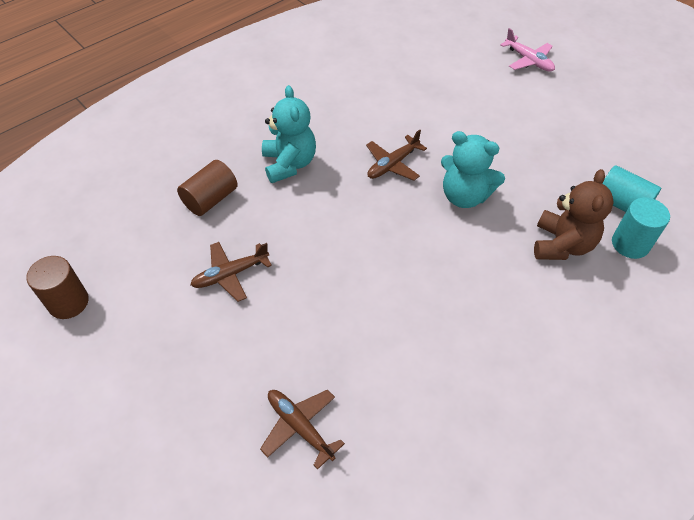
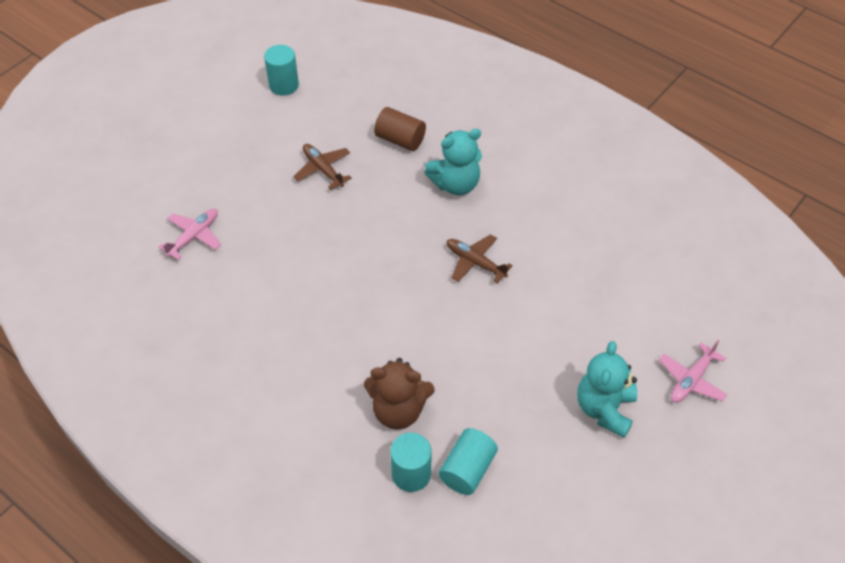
camera: 80 degrees right, 0 degrees up
brown cylinder [26,256,89,319] -> turquoise cylinder [264,45,299,95]
brown plane [260,390,345,470] -> pink plane [159,209,221,260]
turquoise teddy bear [441,131,505,208] -> turquoise teddy bear moved to [577,341,637,438]

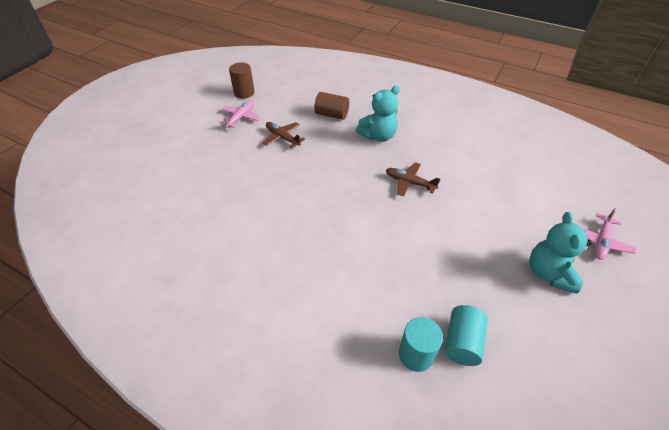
camera: 10 degrees left, 5 degrees down
pink plane [159,209,221,260] -> pink plane moved to [220,100,261,128]
turquoise cylinder [264,45,299,95] -> brown cylinder [229,63,255,99]
brown teddy bear [364,358,435,429] -> none

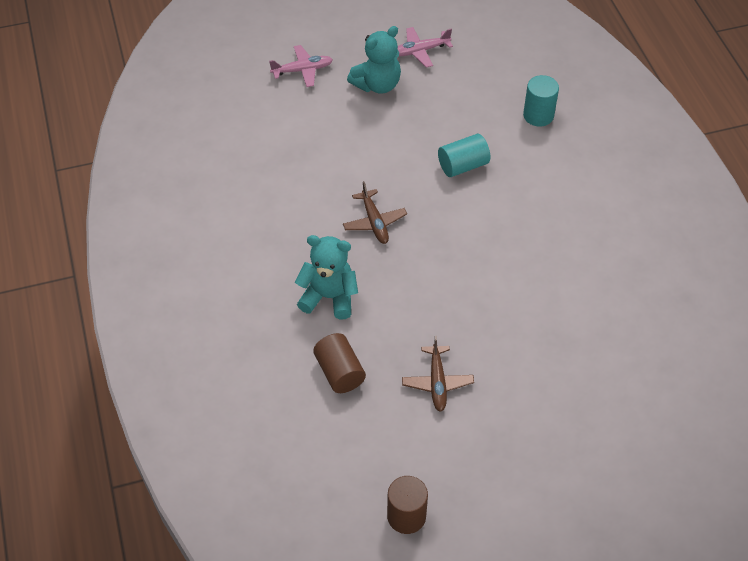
camera: 135 degrees left, 5 degrees up
pink plane [220,100,261,128] -> pink plane moved to [398,27,453,68]
turquoise cylinder [445,305,488,366] -> turquoise cylinder moved to [438,134,491,177]

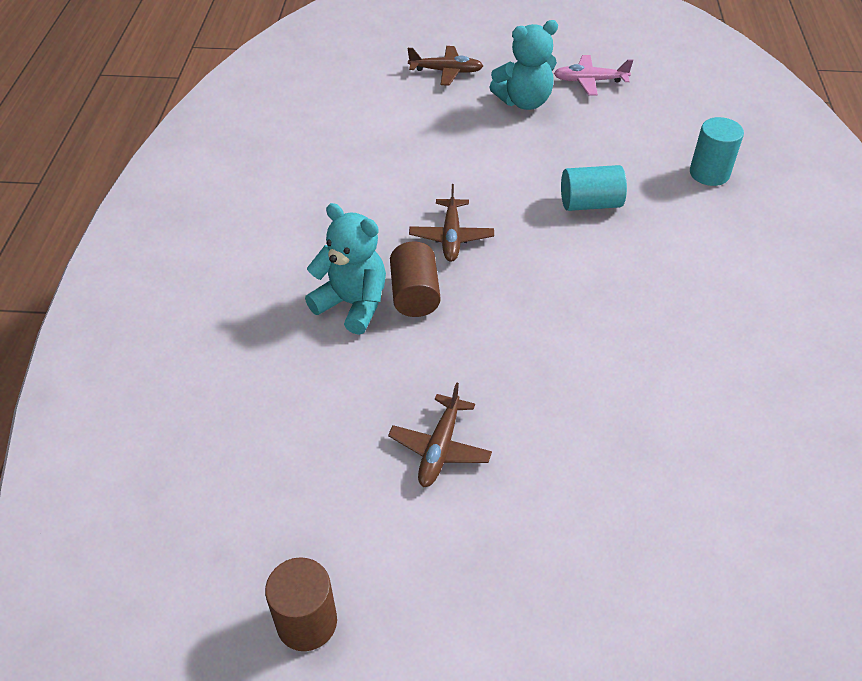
camera: 20 degrees right, 5 degrees down
pink plane [269,45,333,87] -> brown plane [408,46,483,86]
brown cylinder [313,333,366,393] -> brown cylinder moved to [390,241,440,317]

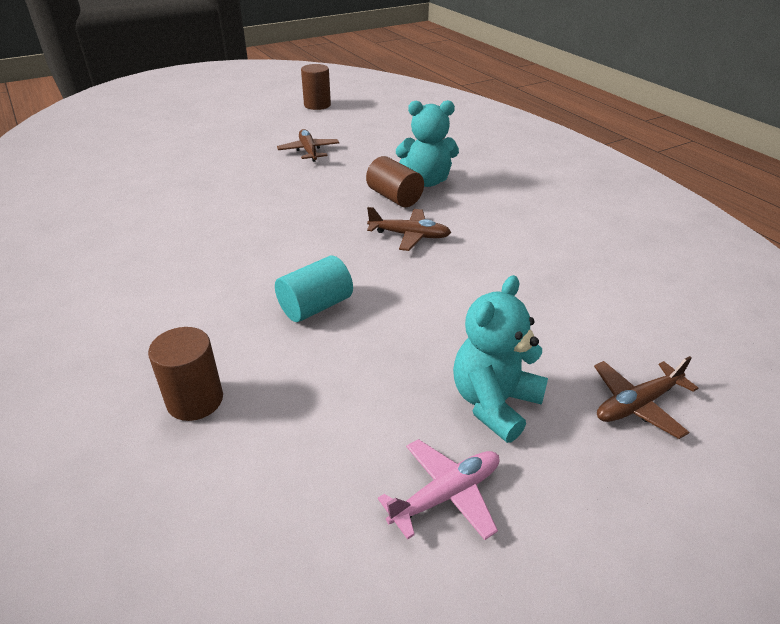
camera: 145 degrees right, 10 degrees down
brown plane [409,184,494,262] -> brown plane turned 135 degrees clockwise [367,207,451,251]
turquoise cylinder [690,117,744,186] -> brown cylinder [148,327,223,421]

